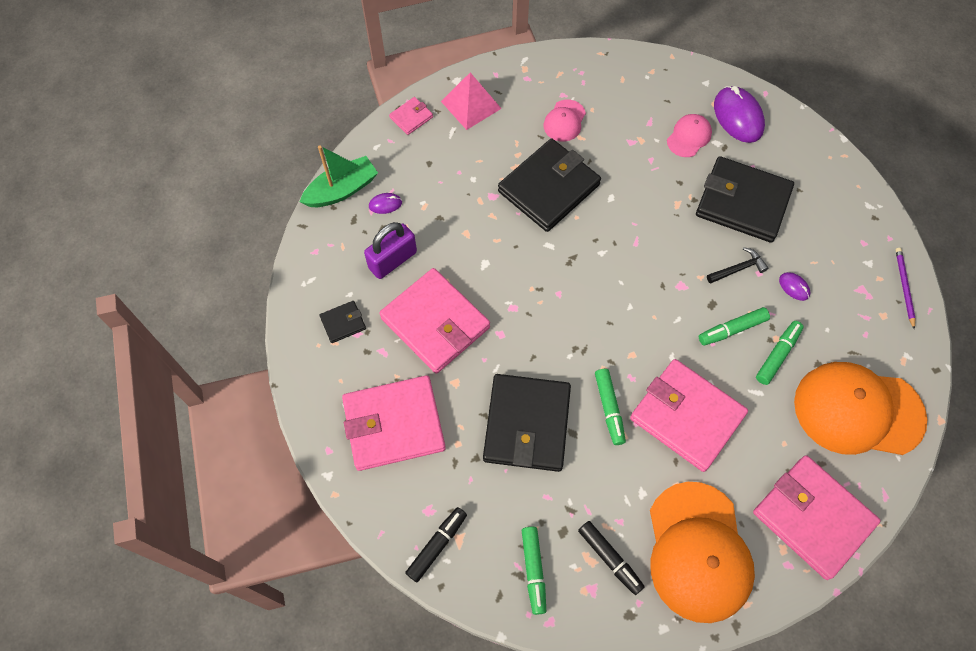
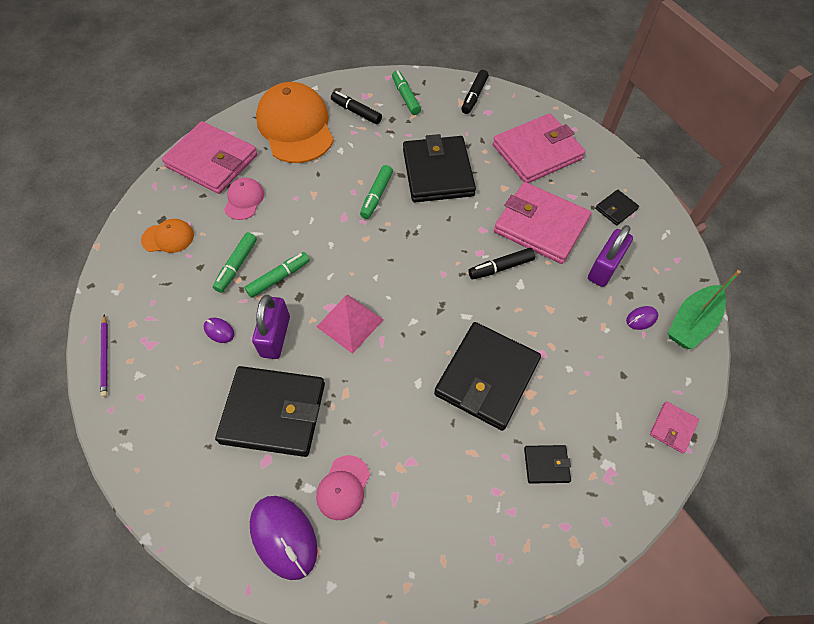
camera: 165 degrees right, 5 degrees down
pink pyramid [441,72,502,130] -> pink pyramid moved to [317,295,383,354]
pink cap [544,100,586,142] -> pink cap moved to [224,178,264,220]
green marker [595,369,626,445] -> green marker turned 135 degrees counterclockwise [360,165,393,219]
pink wallet [630,359,748,472] -> none
black hammer [707,247,768,284] -> purple padlock [252,295,290,359]
orange cap [794,362,927,455] -> orange cap [141,219,194,253], size x0.46
none -> black marker [468,248,535,279]
none -> black wallet [524,445,571,484]

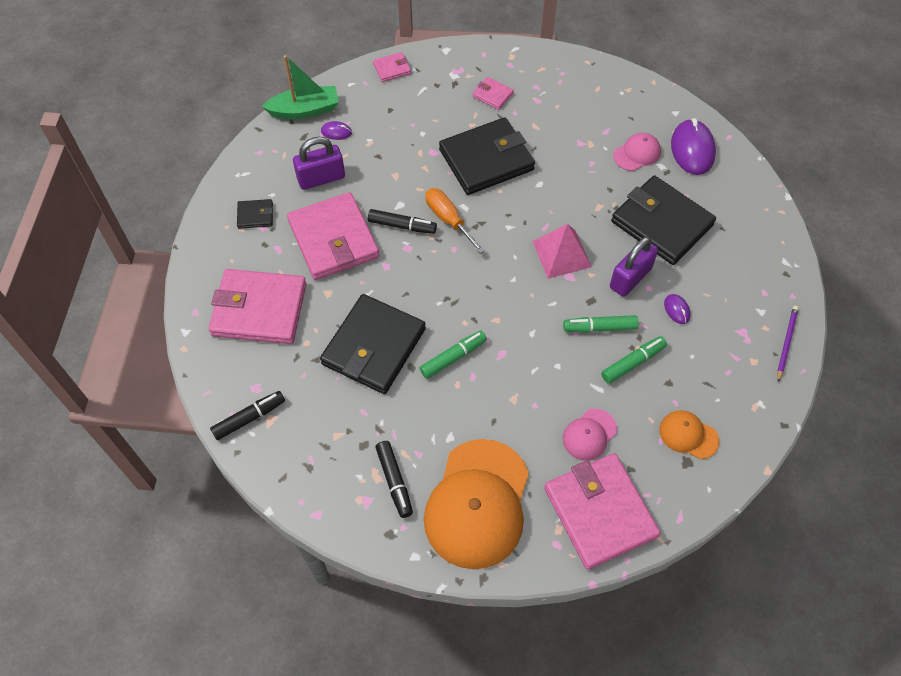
camera: 145 degrees left, 0 degrees up
green marker [392,70,421,115] -> none
black wallet [524,445,571,484] -> pink wallet [473,77,514,110]
none -> orange screwdriver [425,188,485,254]

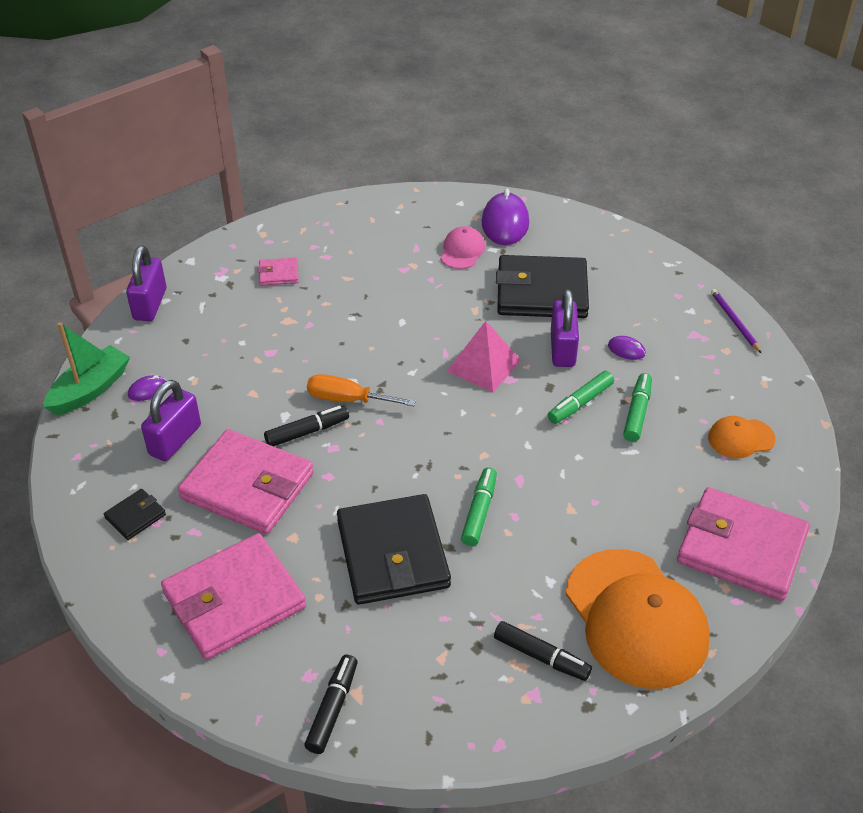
camera: 40 degrees left, 15 degrees down
pink wallet [373,52,411,82] -> purple padlock [126,245,166,321]
black wallet [439,117,535,195] -> none
pink cap [563,409,617,461] -> none
purple mouse [671,118,716,175] -> purple mouse turned 45 degrees clockwise [481,189,529,245]

